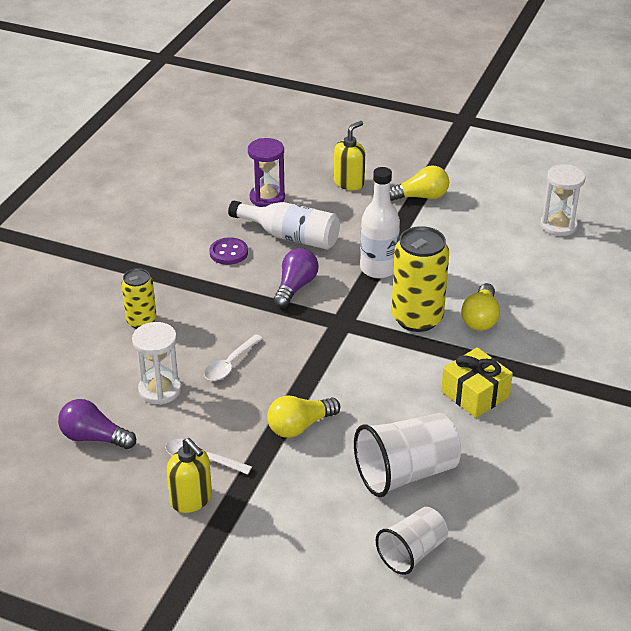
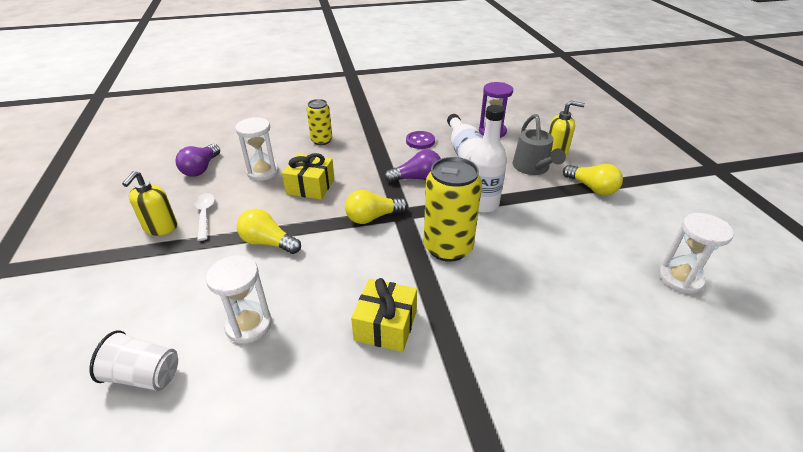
camera: 55 degrees right, 0 degrees up
purple light bulb [58,399,136,449] -> purple light bulb turned 150 degrees counterclockwise [176,144,220,177]
white spoon [204,334,263,381] -> yellow gift [282,153,335,200]
white cup [354,413,461,497] -> white hourglass [206,255,272,344]
yellow light bulb [461,283,500,331] -> yellow light bulb moved to [345,190,408,224]
none -> grey watering can [513,114,566,175]

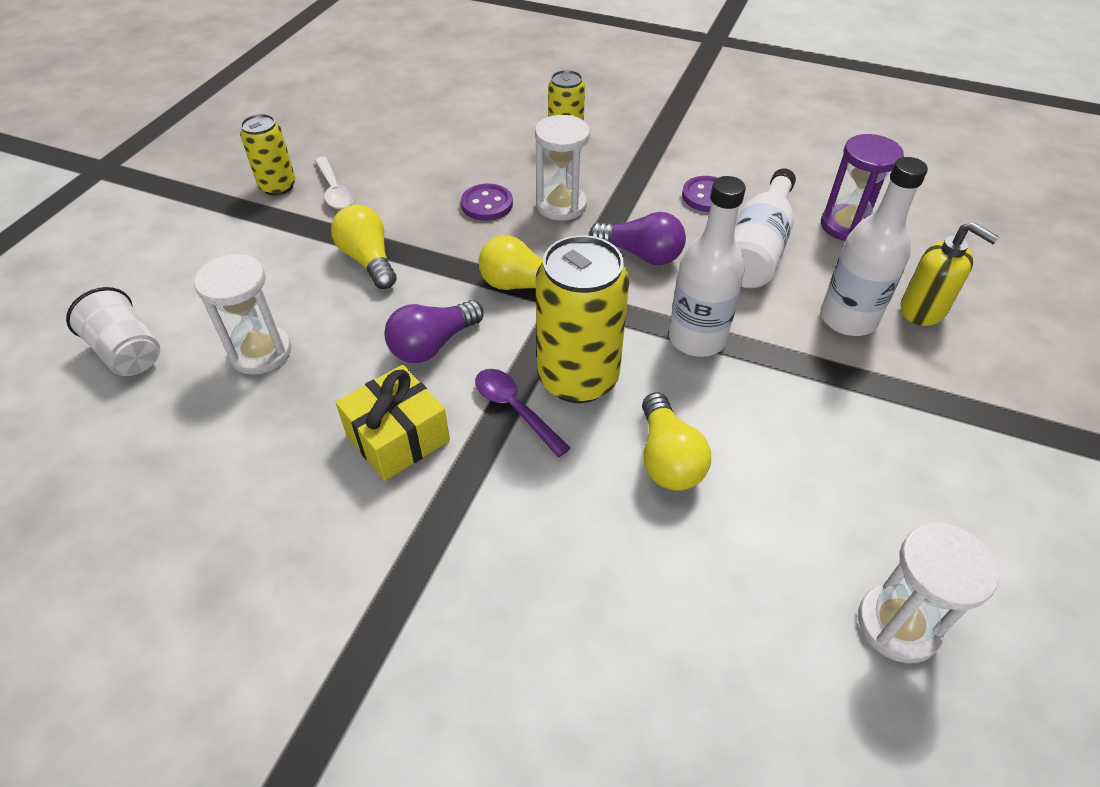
camera: 35 degrees right, 10 degrees up
yellow soap dispenser [122,171,177,236] -> yellow can [240,114,296,196]
purple light bulb [176,144,220,177] -> purple light bulb moved to [384,300,483,363]
white spoon [194,193,215,241] -> white spoon turned 135 degrees clockwise [315,157,354,209]
white hourglass [235,117,279,181] -> white hourglass moved to [535,115,590,221]
yellow gift [282,153,335,200] -> purple button [461,184,513,221]
grey watering can [513,114,566,175] -> white bottle [820,157,928,336]
yellow light bulb [563,164,623,196] -> yellow light bulb moved to [642,392,711,491]
none -> purple spoon [475,369,571,457]

